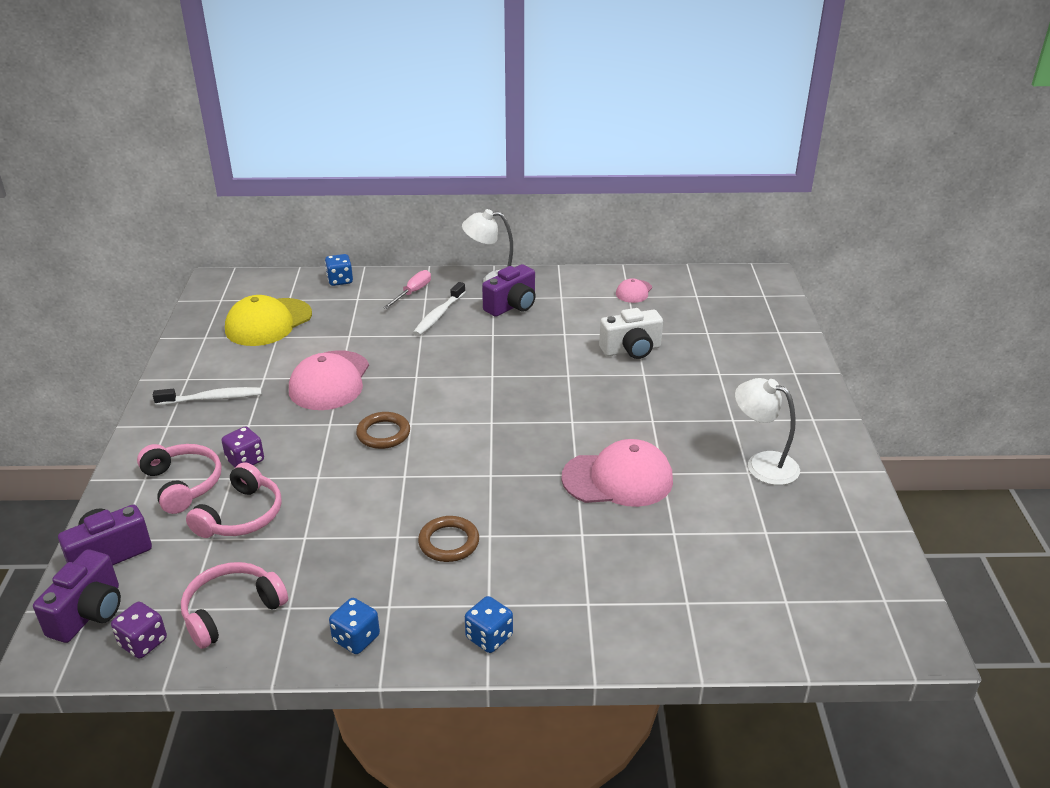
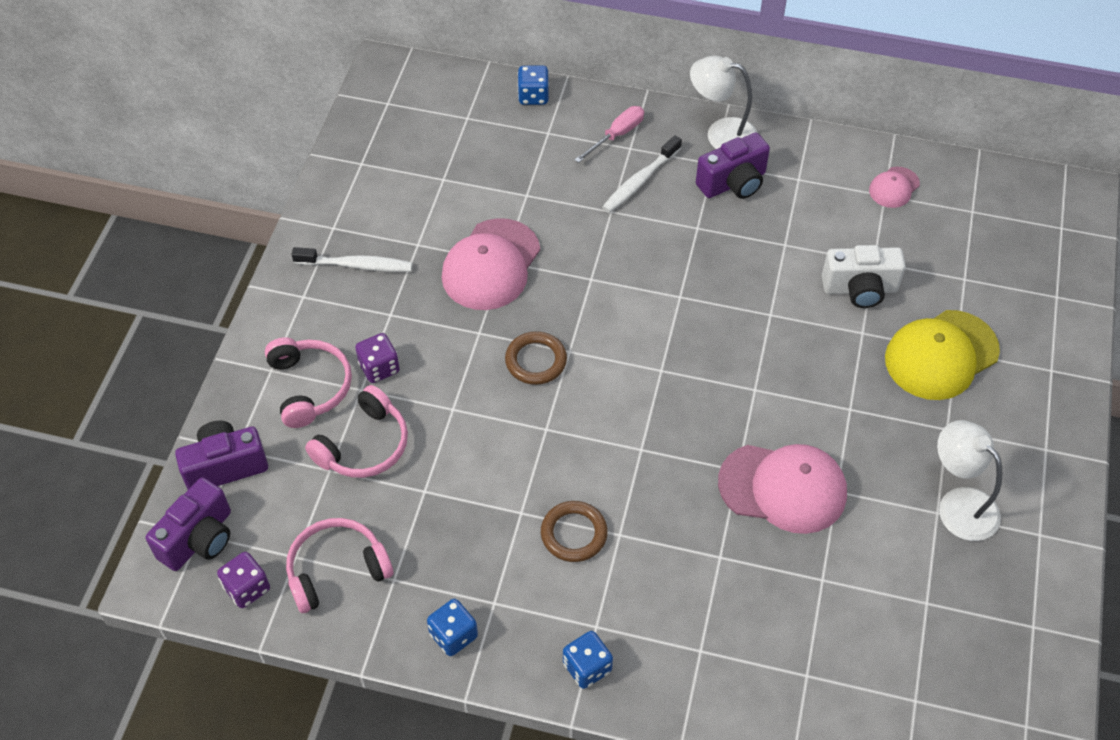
camera: 15 degrees right, 20 degrees up
yellow cap [225,295,312,346] -> yellow cap moved to [885,310,1000,400]

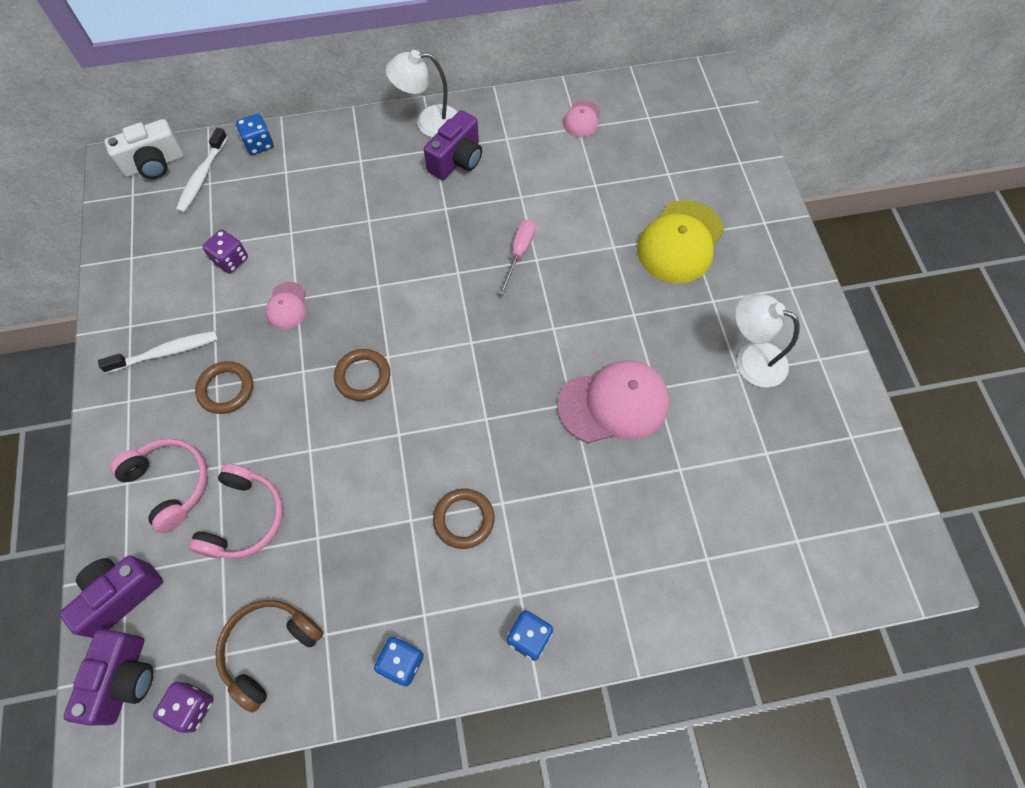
camera: 25 degrees left, 10 degrees up
pink headphones [286,518,393,613] -> brown headphones [215,600,324,713]
purple dice [355,333,400,383] -> purple dice moved to [202,229,248,274]
pink cap [442,218,540,310] -> pink cap [265,282,306,329], size x0.51
pink screwdriver [575,106,644,163] -> pink screwdriver moved to [498,220,535,295]
white toothbrush [602,135,682,213] -> white toothbrush moved to [176,128,228,213]
white camera [822,245,906,308] -> white camera moved to [104,119,184,179]
none -> brown ring [195,361,253,414]

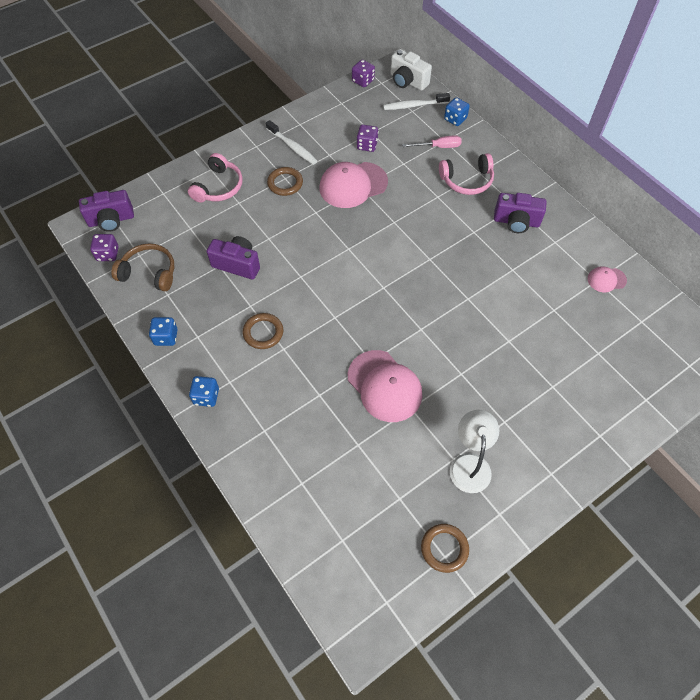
camera: 65 degrees right, 5 degrees down
purple camera [59,555,163,638] -> purple camera moved to [207,236,260,279]
pink headphones [189,464,283,559] -> pink headphones moved to [439,153,494,195]
pink cap [265,282,306,329] -> pink cap [320,162,388,208], size x1.97
brown ring [334,349,391,401] -> brown ring moved to [421,524,469,573]
white lamp [386,50,457,137] -> none
pink screwdriver [498,220,535,295] -> pink screwdriver moved to [402,136,462,148]
yellow cap [637,200,724,284] -> none
none -> purple dice [352,60,375,87]

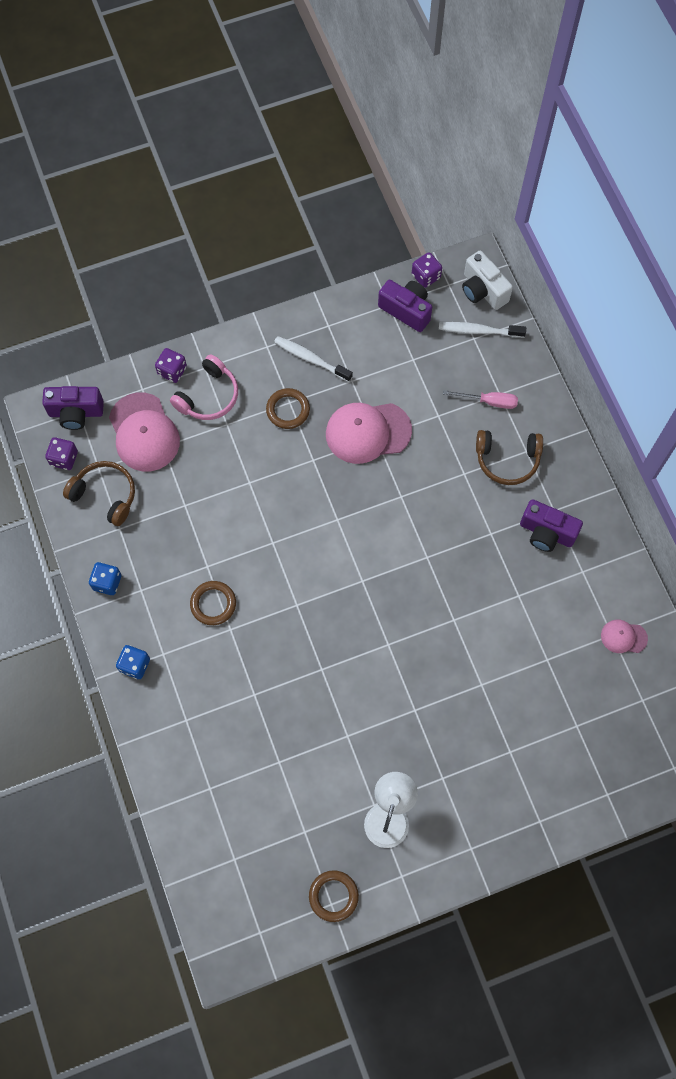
camera: 15 degrees right, 10 degrees up
purple camera [207,236,260,279] -> purple camera moved to [378,280,432,332]
white toothbrush [266,120,317,165] -> white toothbrush turned 150 degrees clockwise [274,336,353,382]
pink cap [348,350,422,422] -> pink cap moved to [109,392,180,471]
purple dice [357,125,379,152] -> purple dice moved to [155,348,187,383]
pink headphones [439,153,494,195] -> brown headphones [476,430,543,485]
blue dice [444,97,470,126] -> none

